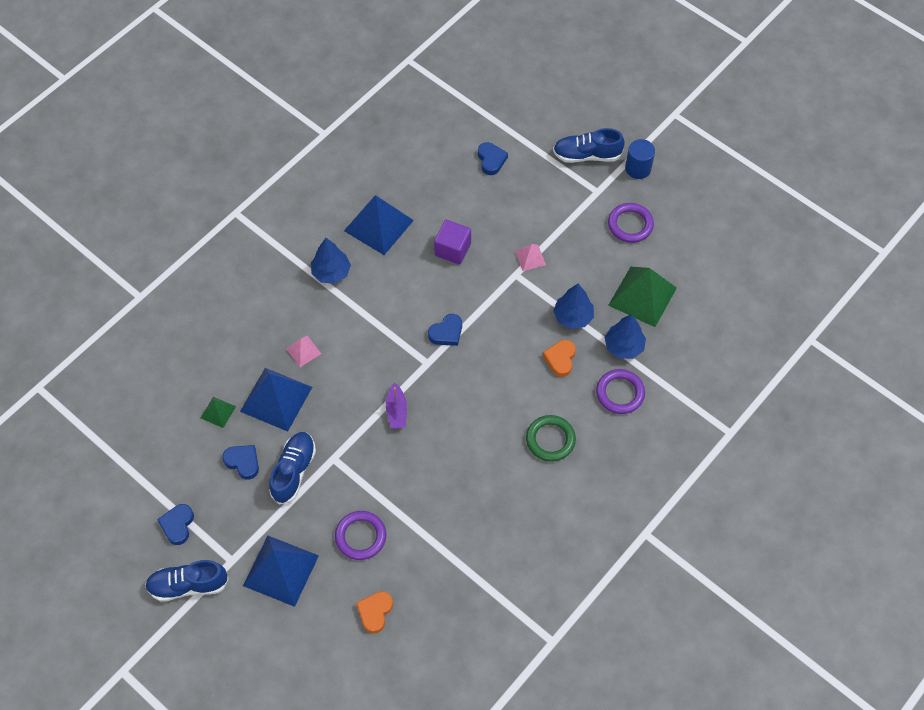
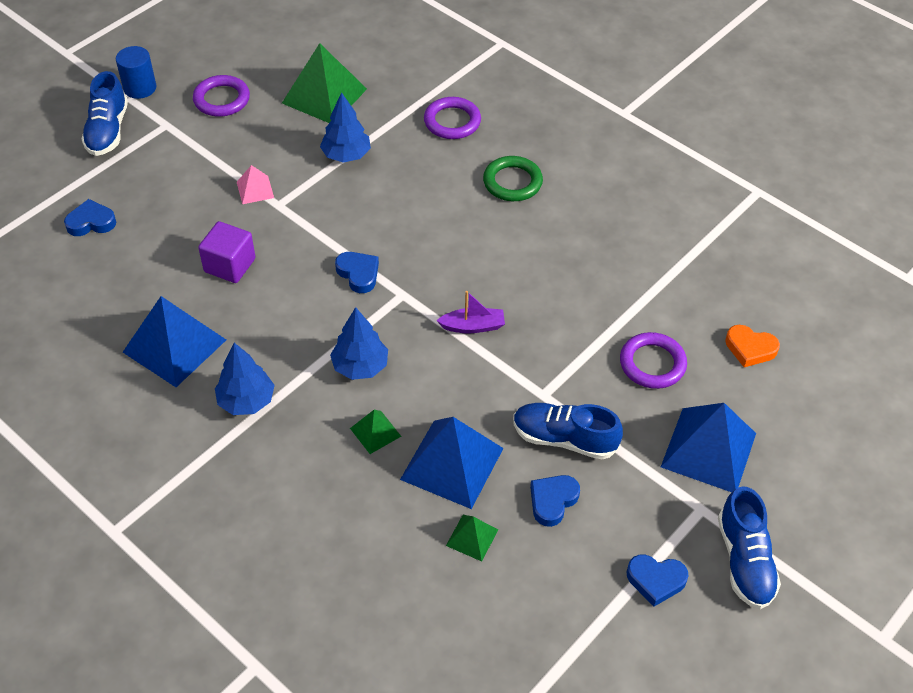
camera: 90 degrees left, 10 degrees down
pink pyramid [287,336,321,367] -> green pyramid [350,410,401,454]
orange heart [543,340,576,377] -> none
blue tree [605,314,646,359] -> blue tree moved to [330,307,388,380]

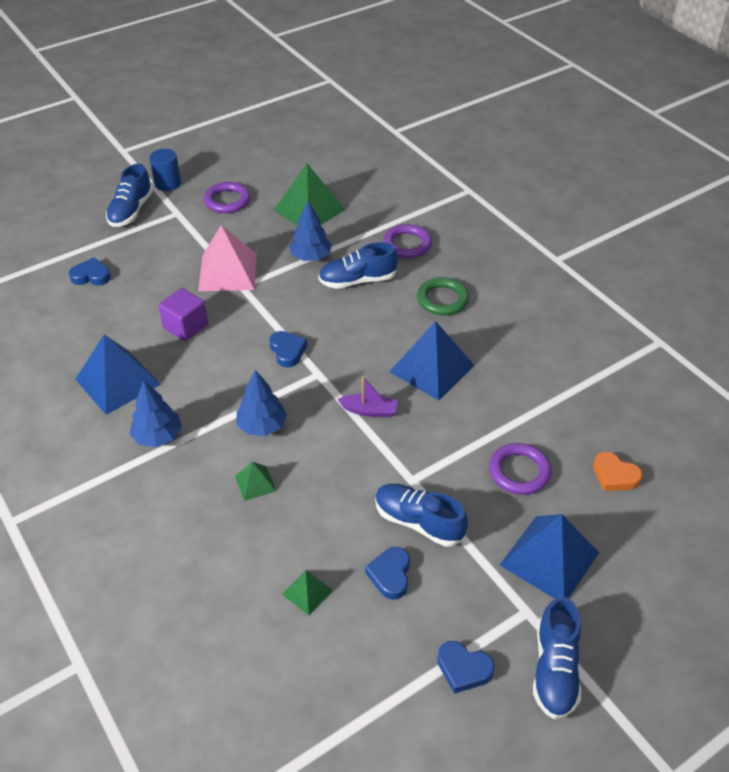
camera: 15 degrees right, 5 degrees down
pink pyramid [237,165,274,204] -> pink pyramid [198,225,257,291], size x2.05
blue pyramid [400,417,504,509] -> blue pyramid moved to [389,321,474,401]
blue heart [530,475,580,527] -> blue heart turned 45 degrees counterclockwise [365,547,410,600]
none -> blue shoe [318,242,398,289]

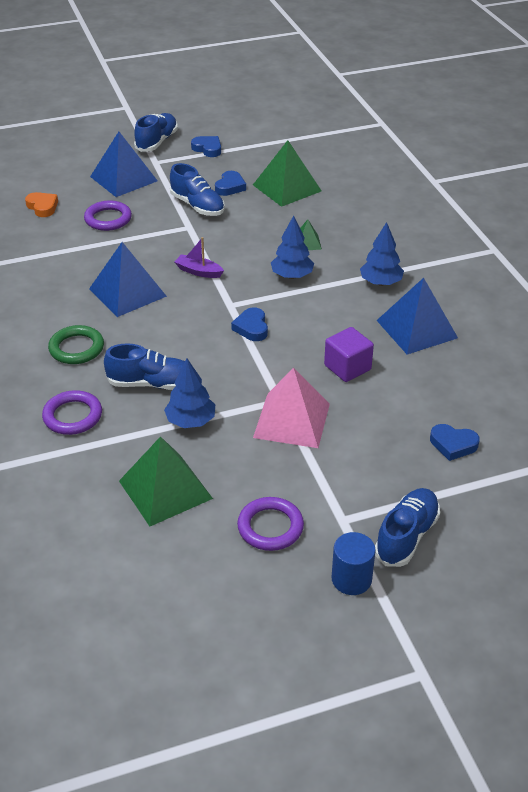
camera: 165 degrees left, 5 degrees down
green pyramid [282,570,333,615] -> green pyramid [253,140,321,207], size x2.05

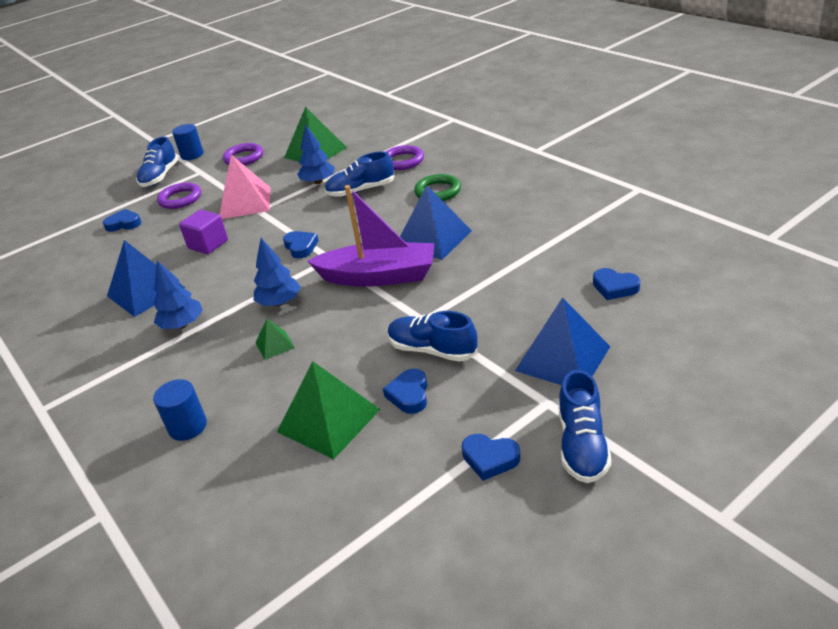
camera: 165 degrees right, 5 degrees down
orange heart [25,192,58,217] -> blue heart [593,268,640,300]
purple ring [84,200,132,231] -> purple ring moved to [157,183,201,209]
purple boat [175,237,224,278] -> purple boat [307,185,434,287], size x2.26
none -> blue cylinder [153,379,207,441]

